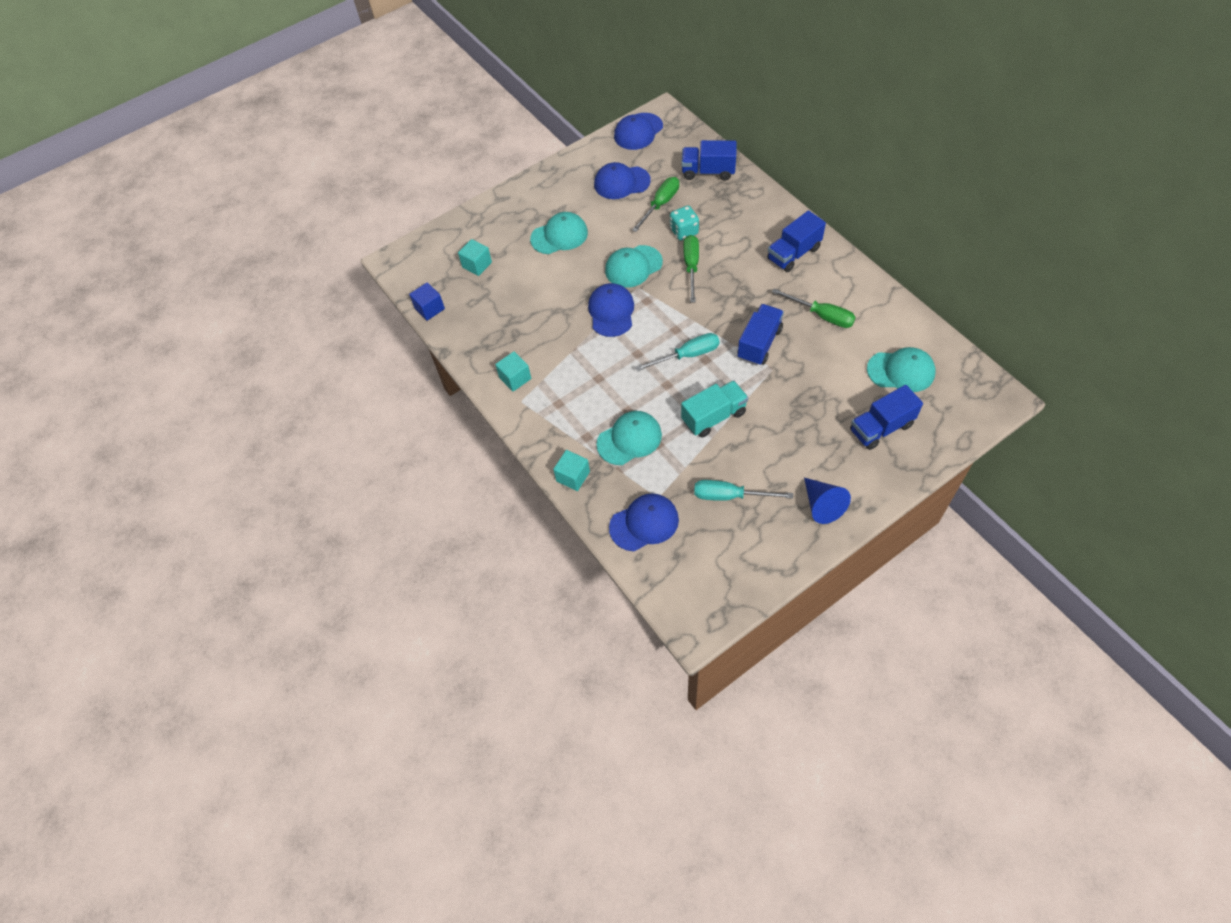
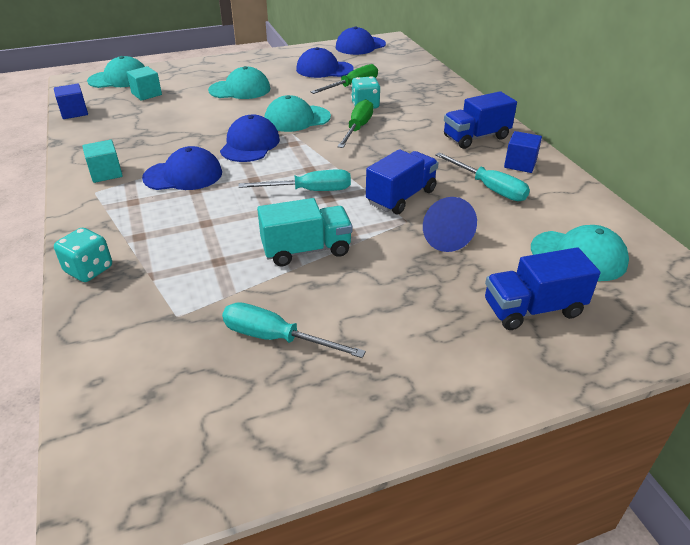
camera: 10 degrees right, 20 degrees down
turquoise cube [553,450,590,491] -> turquoise dice [54,228,112,282]
turquoise cap [596,411,662,465] -> turquoise cap moved to [87,56,145,88]
blue cap [609,493,679,551] -> blue cap moved to [142,146,222,190]
blue truck [681,140,737,180] -> none
green screwdriver [772,288,856,328] -> turquoise screwdriver [435,152,530,201]
blue cone [804,478,851,524] -> blue cone moved to [423,197,477,252]
none -> blue cube [504,131,542,173]

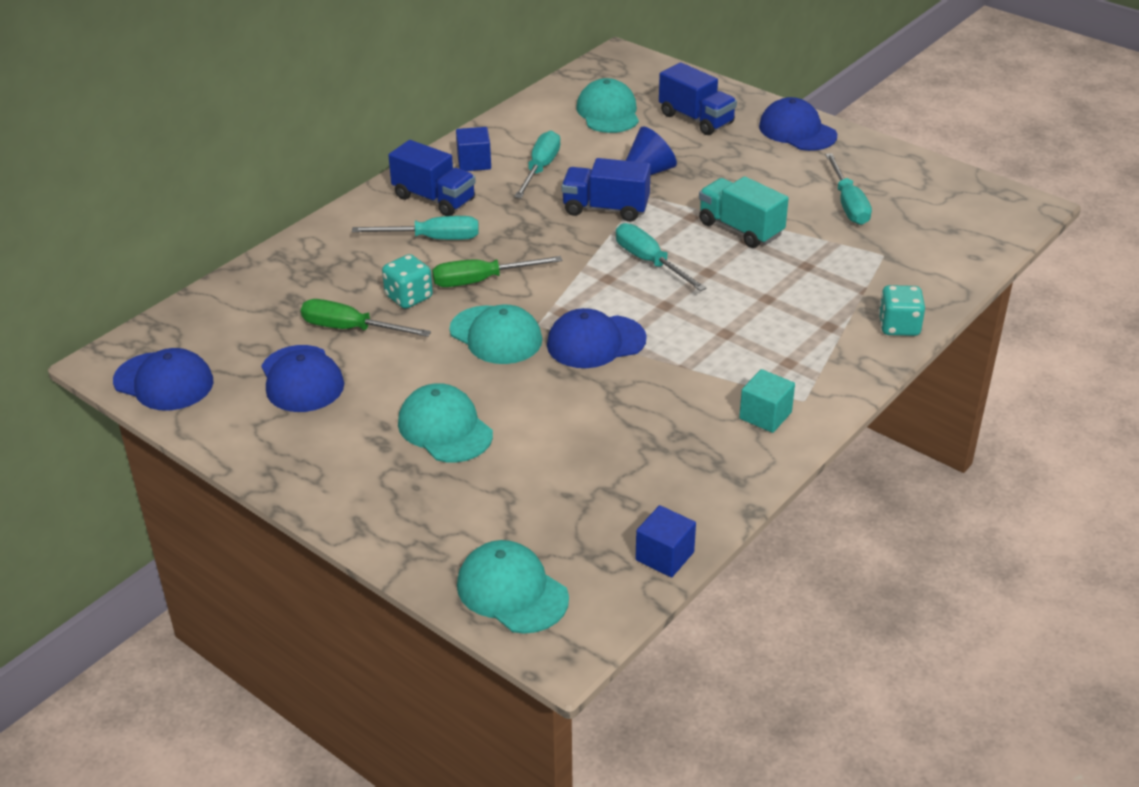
camera: 120 degrees left, 0 degrees up
turquoise cube [127,66,162,101] -> none
blue cap [142,146,222,190] -> blue cap moved to [759,97,837,151]
none -> turquoise screwdriver [352,216,479,240]

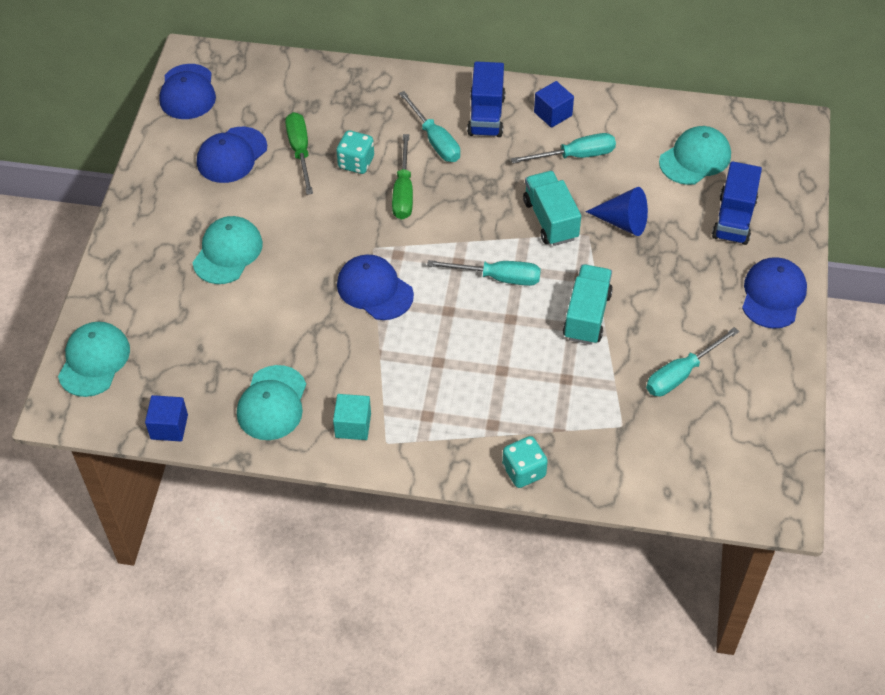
camera: 60 degrees right, 15 degrees up
green screwdriver [432,256,563,287] -> green screwdriver turned 135 degrees counterclockwise [392,134,413,219]
turquoise cap [449,304,542,364] -> turquoise cap moved to [237,365,306,440]
blue truck [561,158,651,222] -> turquoise truck [523,171,581,246]
turquoise screwdriver [616,223,707,291] -> turquoise screwdriver turned 75 degrees clockwise [427,260,541,286]

